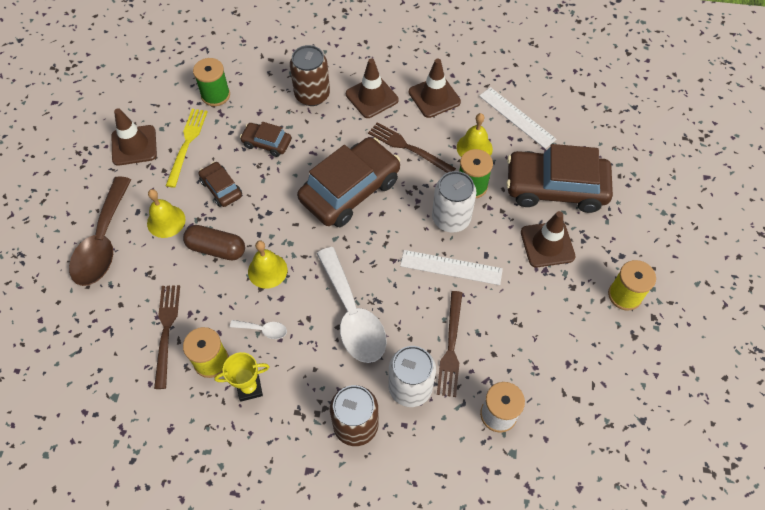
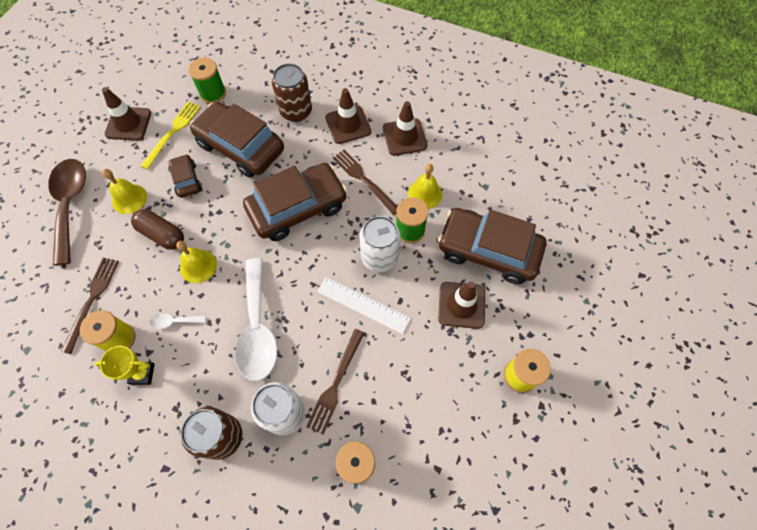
camera: 15 degrees right, 5 degrees up
brown spoon [69,176,131,286] -> brown spoon turned 150 degrees clockwise [48,159,86,266]
white spoon [230,320,287,339] -> white spoon turned 150 degrees clockwise [149,313,206,329]
brown car [240,122,291,157] -> brown car [190,101,284,178], size x2.05
white ruler [479,87,557,149] -> none

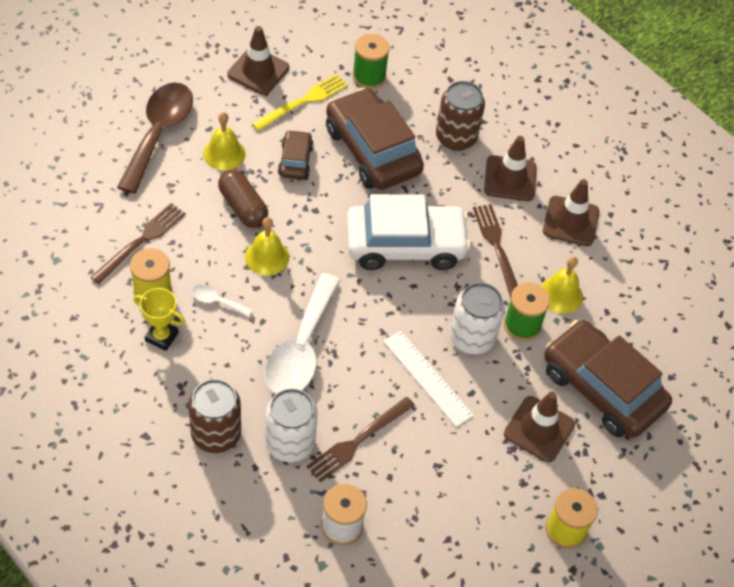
camera: 20 degrees right, 10 degrees down
brown car [243,163,347,241] -> white car [347,194,471,270]

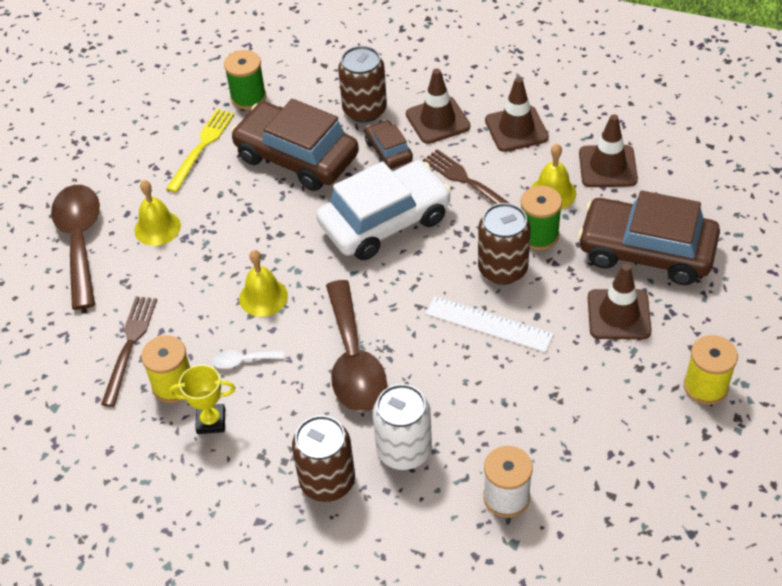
camera: 20 degrees left, 5 degrees down
brown capsule [218,170,268,228] -> none
brown traffic cone [228,26,289,95] -> brown traffic cone moved to [579,114,638,187]
white spoon [265,273,341,394] -> brown spoon [326,280,387,412]
brown car [278,130,314,179] -> brown car moved to [365,120,413,169]
brown fork [306,397,415,483] -> none
white can [450,282,505,354] -> brown can [478,203,531,285]

